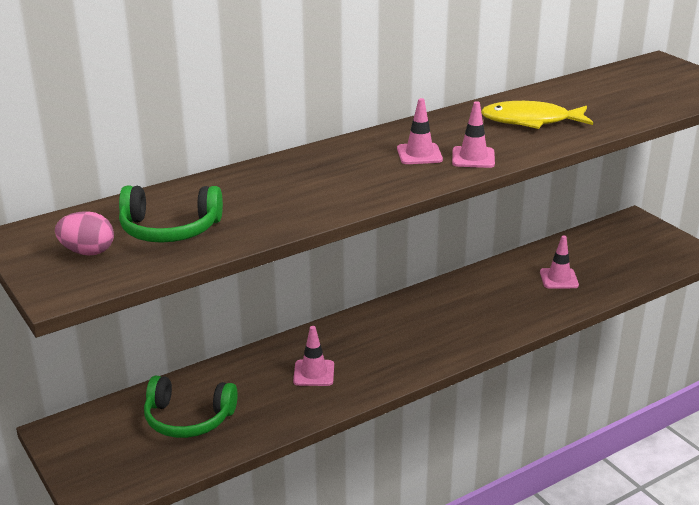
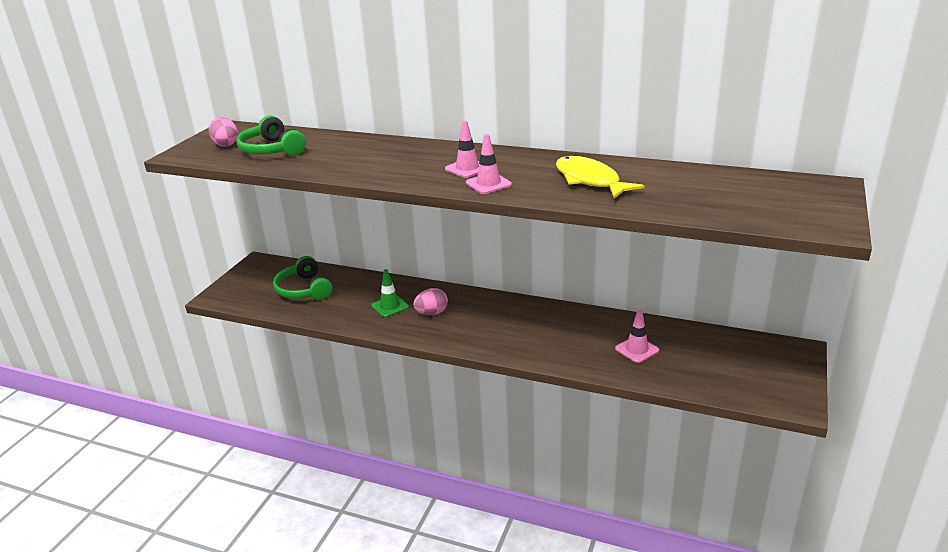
camera: 55 degrees right, 0 degrees up
pink traffic cone [293,326,334,386] -> green traffic cone [371,269,409,317]
none -> pink egg [413,288,448,315]

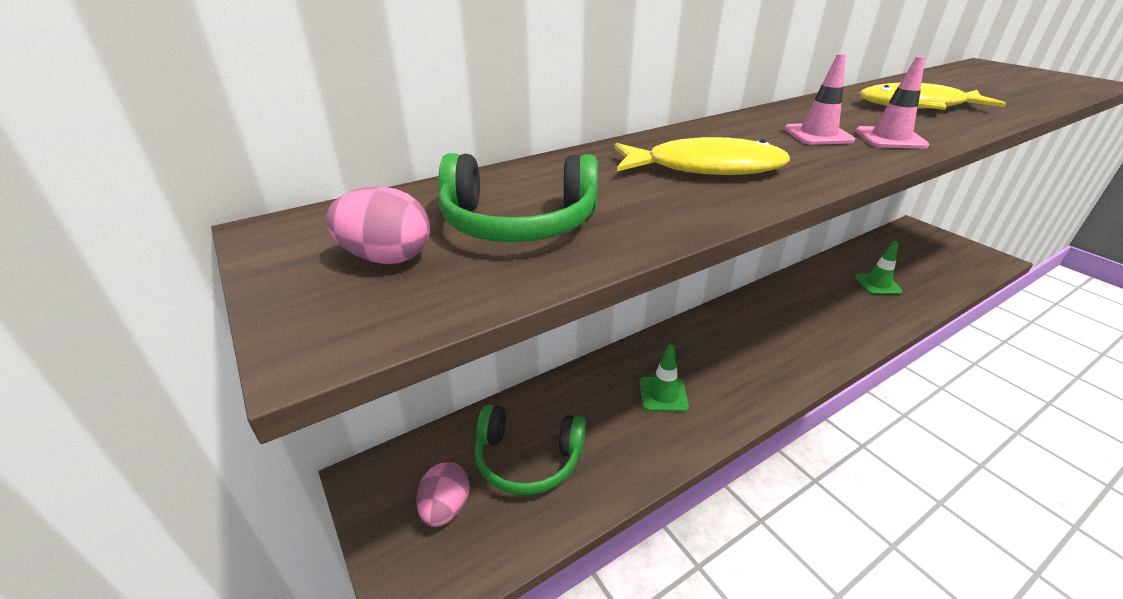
camera: 55 degrees left, 5 degrees up
pink egg [413,288,448,315] -> pink egg moved to [416,462,469,527]
pink traffic cone [615,309,659,363] -> green traffic cone [855,241,903,294]
none -> yellow fish [614,137,790,175]

